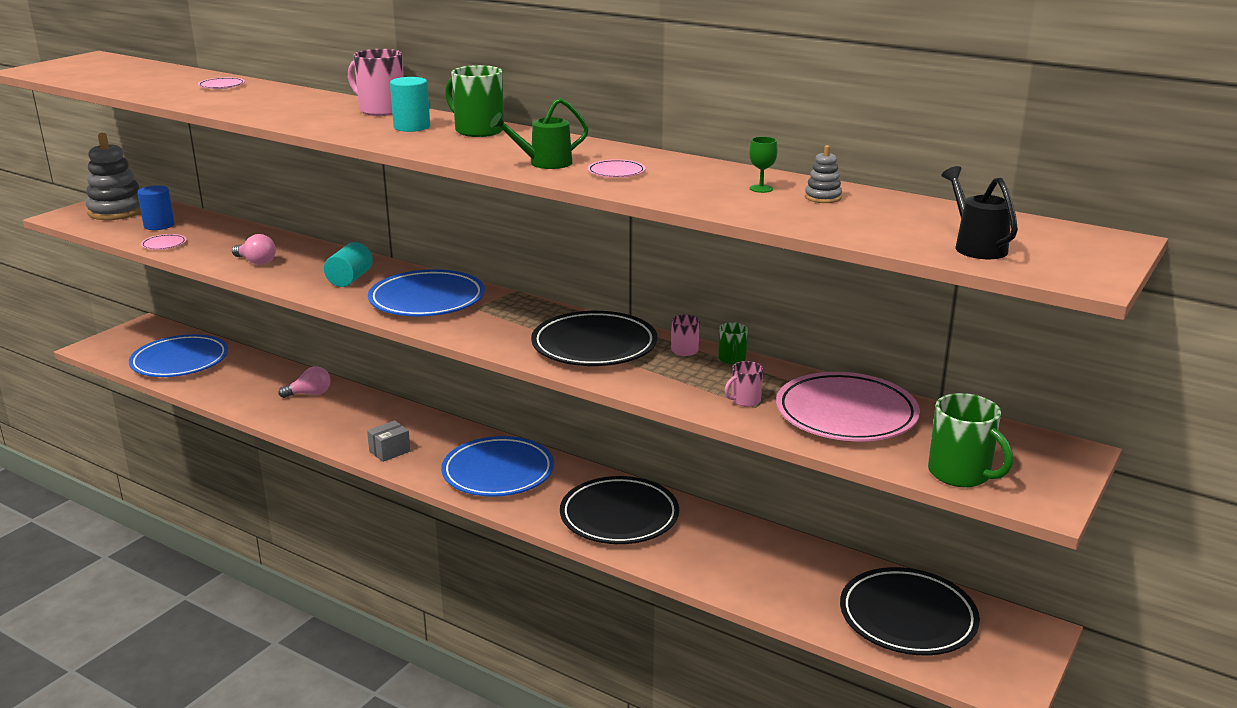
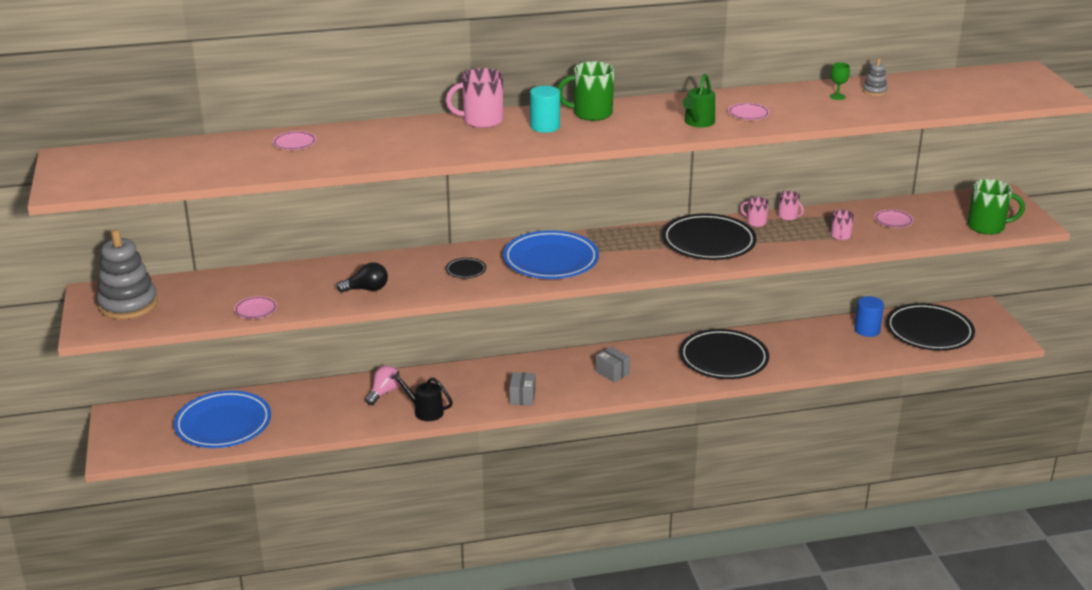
camera: 45 degrees left, 5 degrees up
blue cylinder [137,185,175,230] -> blue cylinder moved to [854,296,884,337]
pink light bulb [232,234,276,265] -> black light bulb [337,262,388,292]
turquoise cylinder [324,242,373,287] -> black plate [446,258,486,278]
blue plate [441,436,554,497] -> grey box [596,347,631,382]
green mug [718,322,748,365] -> pink mug [778,191,804,221]
pink plate [776,372,920,441] -> pink plate [875,209,913,228], size x0.42
black watering can [942,166,1018,259] -> black watering can moved to [390,371,453,421]

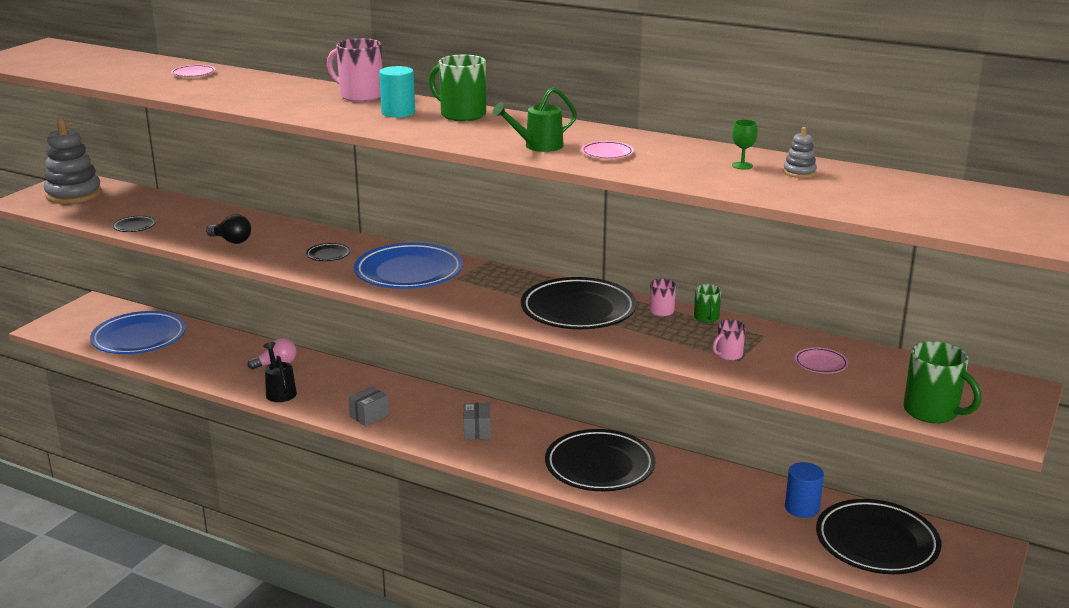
camera: 40 degrees right, 5 degrees down
pink plate [234,296,277,319] -> black plate [112,216,156,232]
pink mug [778,191,804,221] -> green mug [694,284,722,323]

